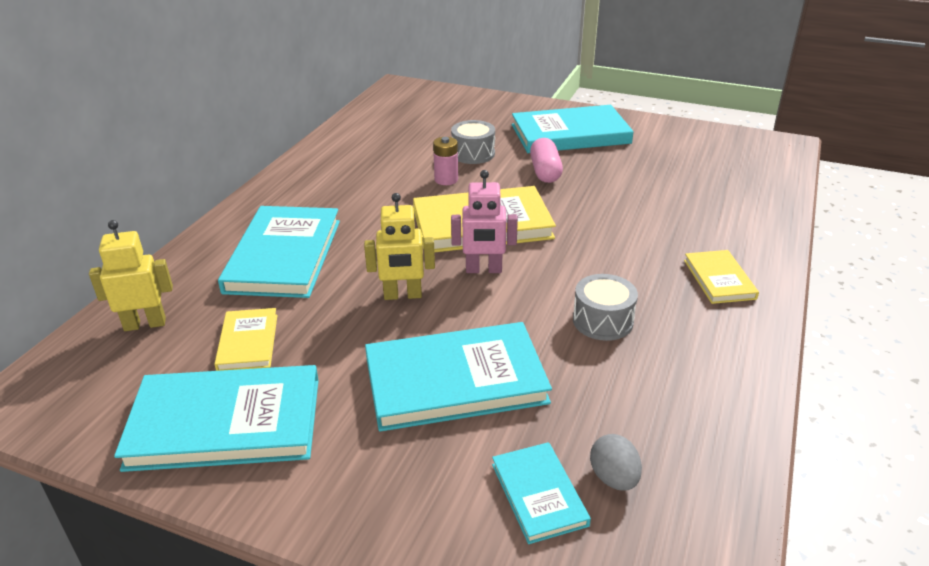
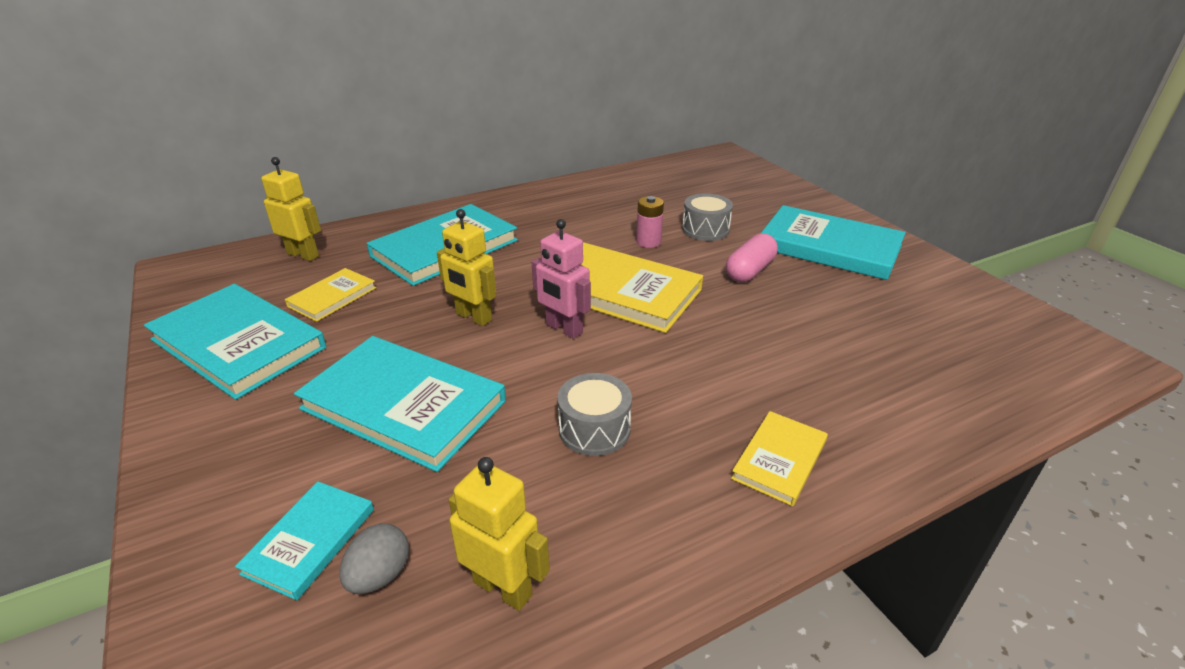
camera: 40 degrees right, 0 degrees up
none -> yellow robot [449,457,550,611]

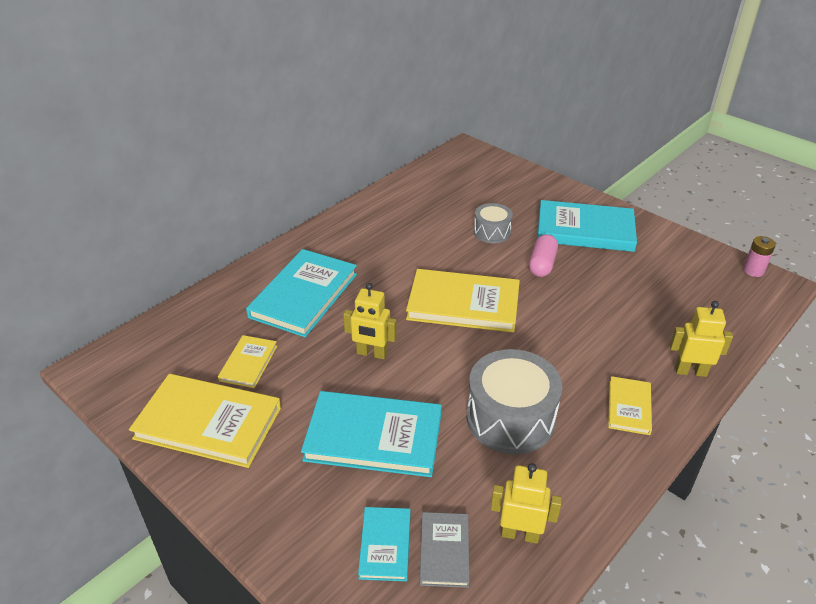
camera: 20 degrees left, 5 degrees up
turquoise book [144,284,326,400] -> yellow book [129,374,281,468]
yellow robot [261,157,321,261] -> yellow robot moved to [670,301,733,377]
grey egg [340,524,409,594] -> grey book [420,512,470,588]
pink robot [532,219,591,339] -> none
grey drum [557,373,632,456] -> grey drum [466,349,562,454], size x1.81
pink battery [636,196,664,248] -> pink battery moved to [743,236,776,277]

